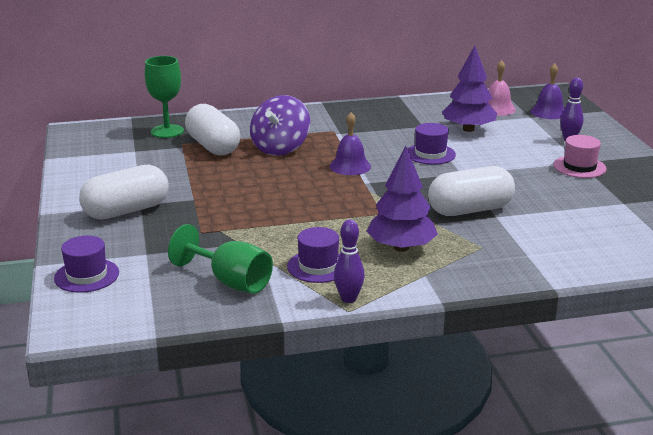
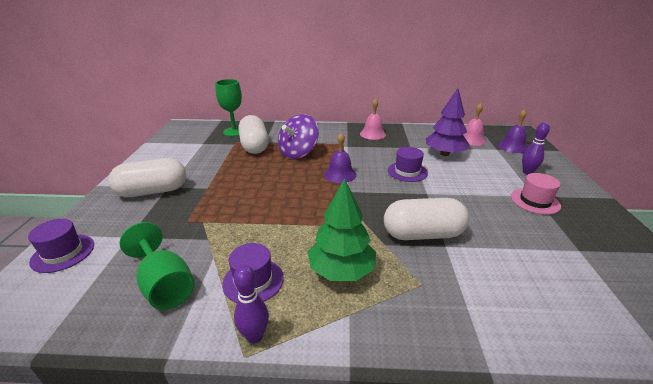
camera: 15 degrees right, 5 degrees up
purple tree [366,145,438,252] -> green tree [308,178,376,281]
none -> pink bell [360,98,386,140]

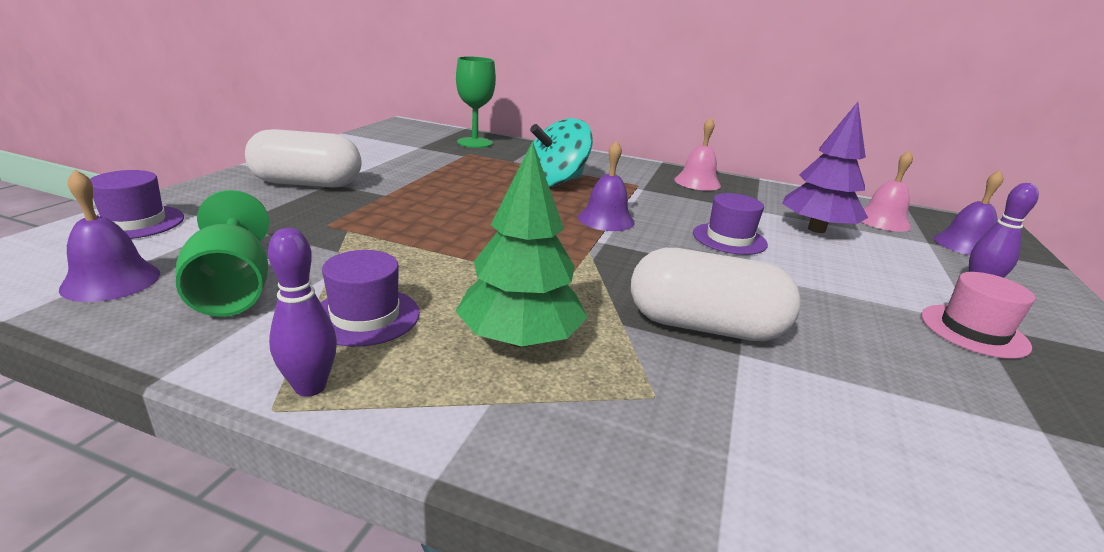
camera: 15 degrees right, 5 degrees down
white capsule [238,115,269,154] -> none
purple spinning top [278,114,319,159] -> turquoise spinning top [530,118,593,187]
none -> purple bell [59,169,160,302]

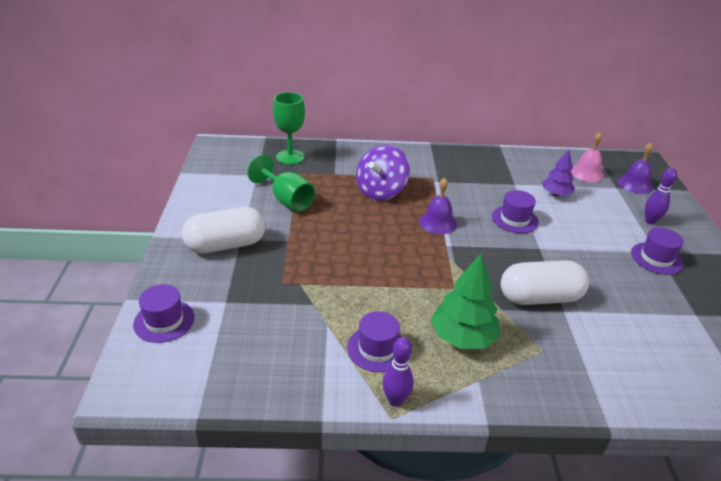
camera: 20 degrees left, 10 degrees up
purple bell [59,169,160,302] -> none
green goblet [176,190,269,317] -> green goblet moved to [247,154,315,212]
turquoise spinning top [530,118,593,187] -> purple spinning top [356,144,410,201]
pink bell [674,118,721,191] -> none
purple tree [782,102,868,233] -> purple tree [542,150,575,196], size x0.64
pink hat [921,272,1035,359] -> purple hat [631,228,684,275]

